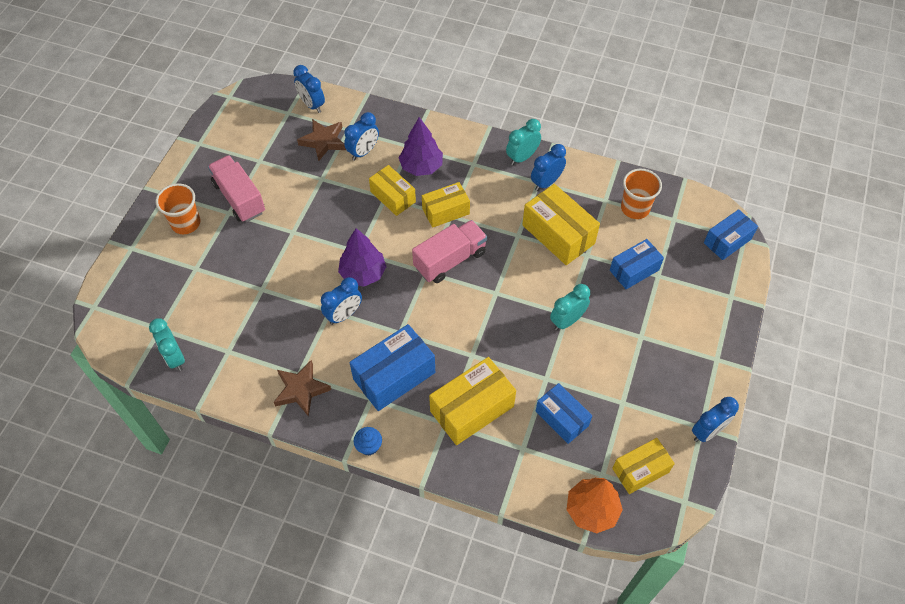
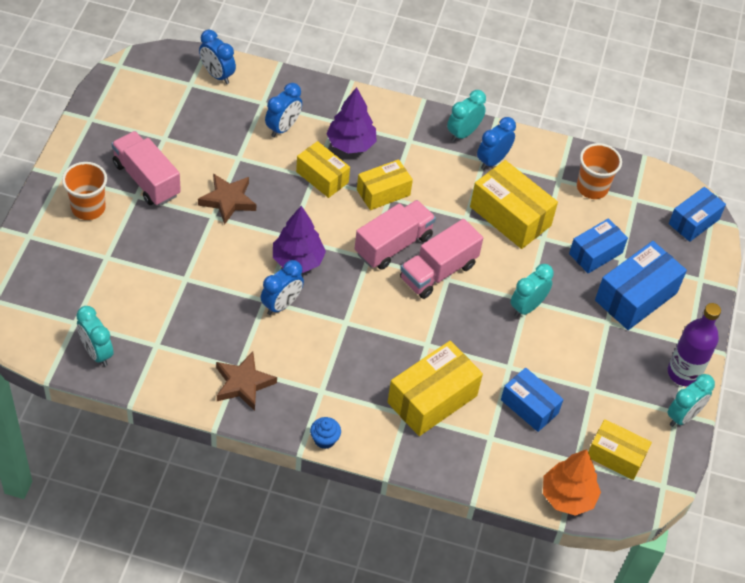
camera: 10 degrees left, 5 degrees down
brown star [297,119,346,161] -> brown star moved to [198,174,256,225]
blue box [349,324,435,411] -> blue box moved to [595,241,687,330]
yellow box [612,438,675,494] -> yellow box turned 60 degrees clockwise [588,419,652,480]
blue clock [692,397,739,442] -> turquoise clock [667,374,715,427]
none -> pink truck [400,219,483,299]
none -> purple bottle [668,303,721,386]

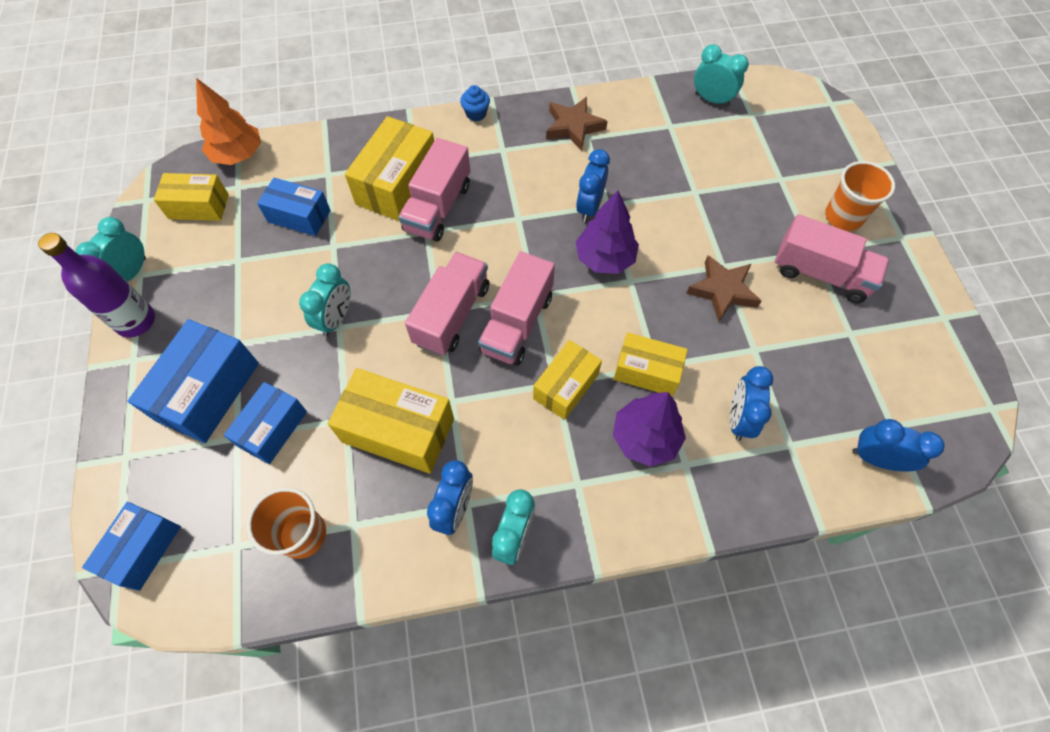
camera: 160 degrees right, 10 degrees up
none -> pink truck [398,138,470,242]

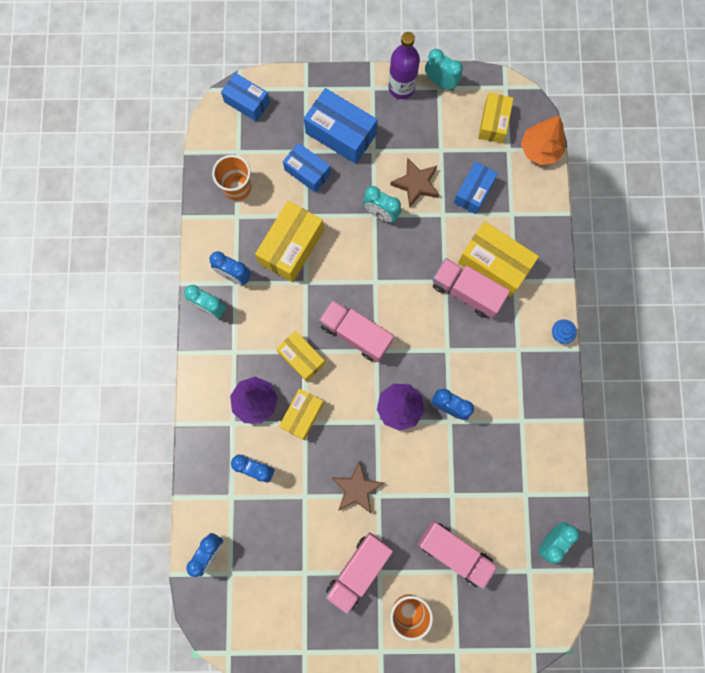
camera: 100 degrees right, 15 degrees up
pink truck [405,252,489,356] -> pink truck moved to [418,521,498,590]
brown star [546,97,608,151] -> brown star moved to [390,158,439,208]

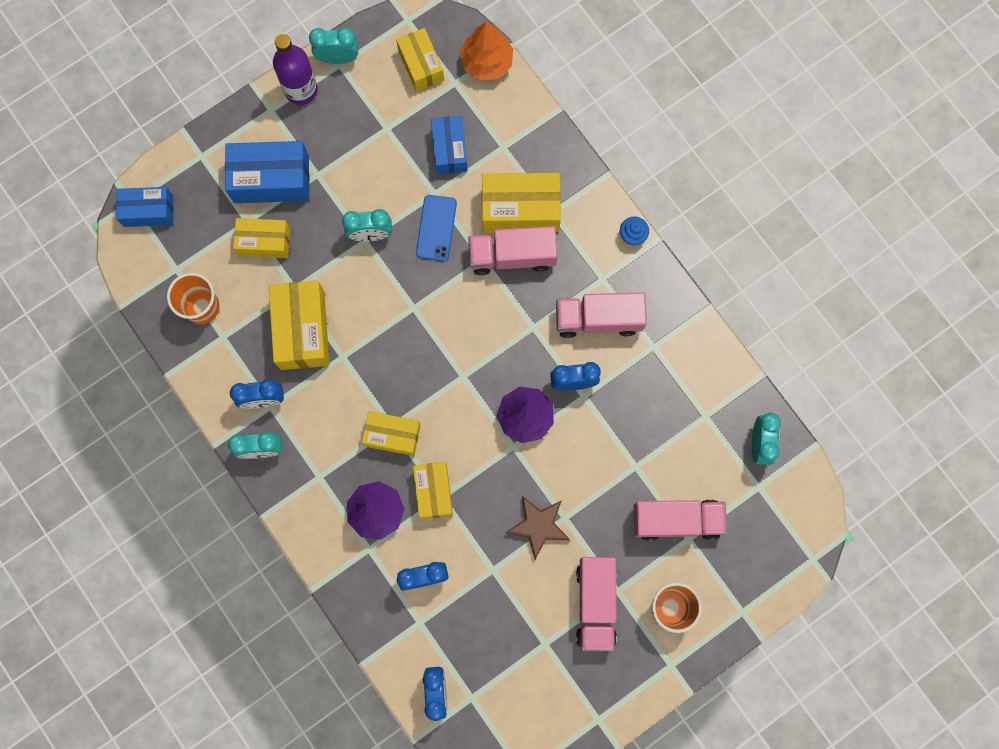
camera: 35 degrees left, 0 degrees up
blue box [283,143,331,193] -> yellow box [233,218,290,258]
pink truck [319,300,394,362] -> pink truck moved to [556,292,647,338]
brown star [390,158,439,208] -> none
none -> blue phone [416,195,457,261]

